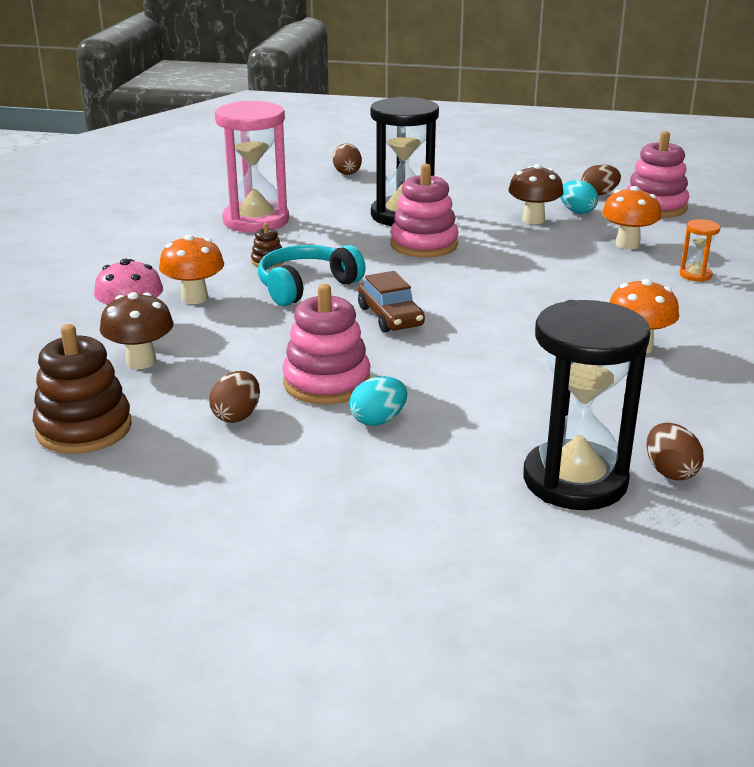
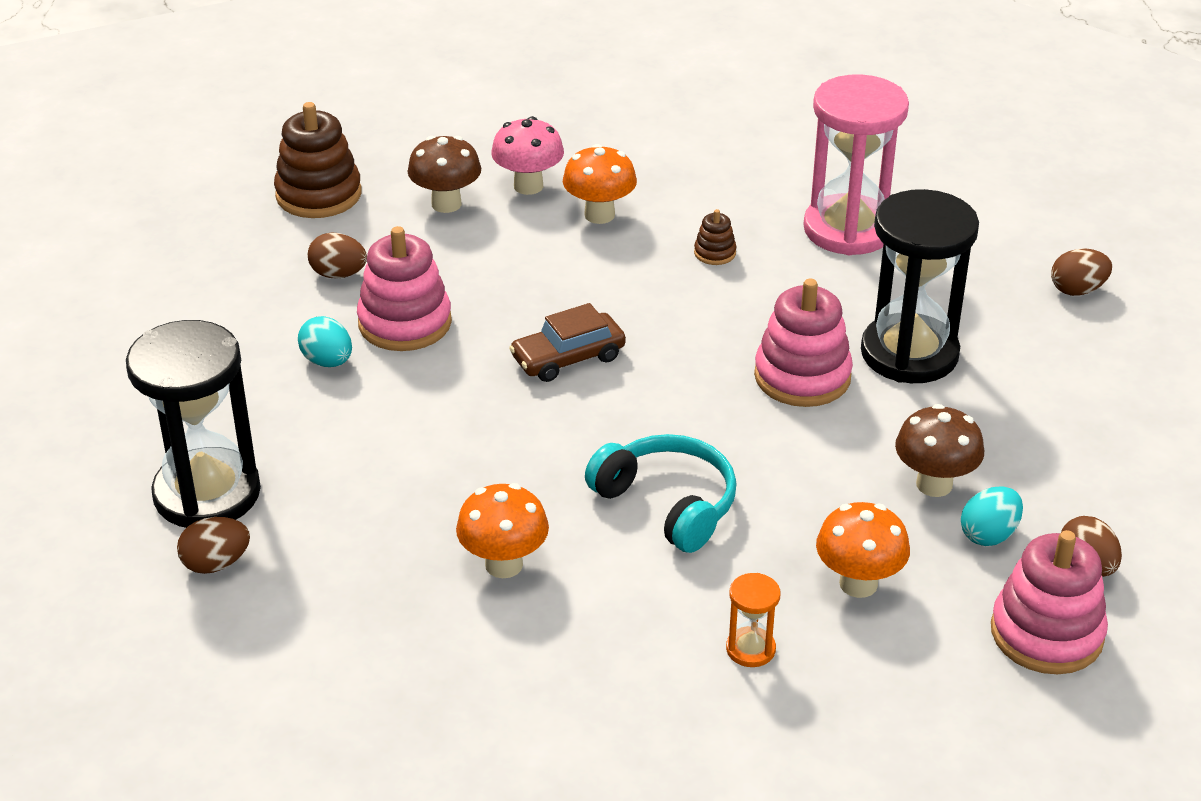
camera: 85 degrees right, 10 degrees up
turquoise headphones [258,245,366,306] -> turquoise headphones moved to [585,434,736,553]

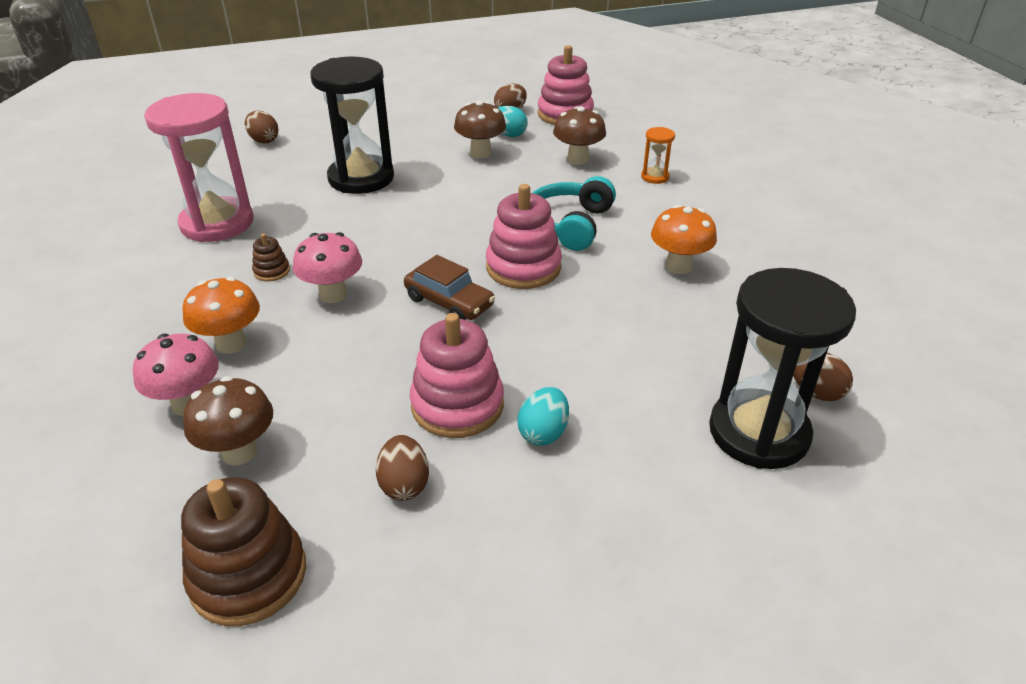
camera: 115 degrees left, 0 degrees up
pink stacking toy [754,279,853,407] -> pink stacking toy moved to [486,184,562,289]
orange mushroom [816,502,910,598] -> brown mushroom [553,106,606,165]
none -> pink mushroom [293,232,362,303]

